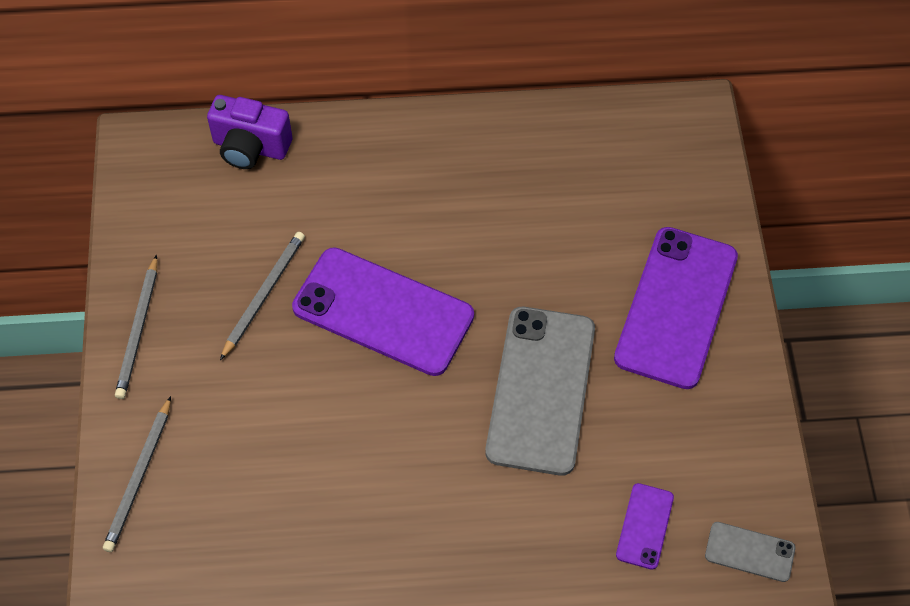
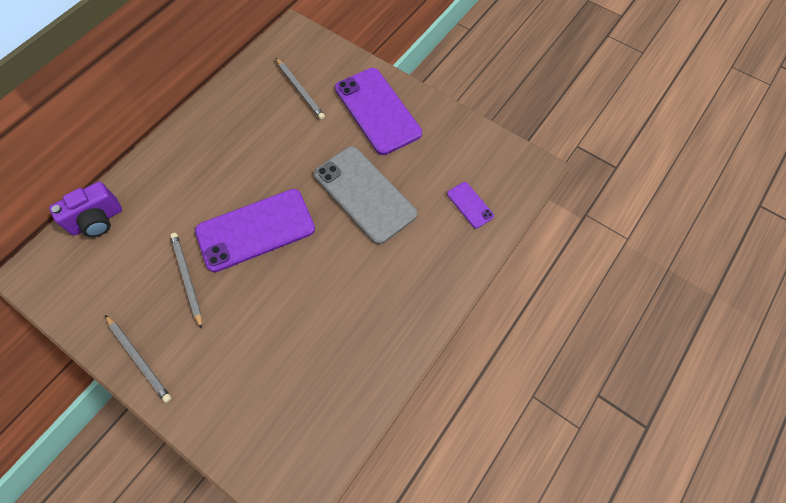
camera: 50 degrees left, 5 degrees up
grey pencil [103,396,171,552] -> grey pencil moved to [276,58,325,120]
grey phone [705,522,795,582] -> none

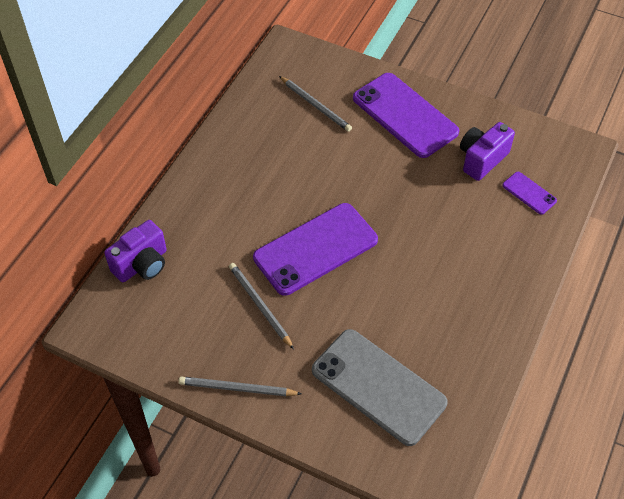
camera: 10 degrees left, 10 degrees down
grey pencil [105,315,172,403] -> grey pencil turned 150 degrees clockwise [178,376,302,396]
grey phone [314,146,417,245] -> grey phone moved to [312,329,448,446]
none -> purple camera [460,122,515,181]

